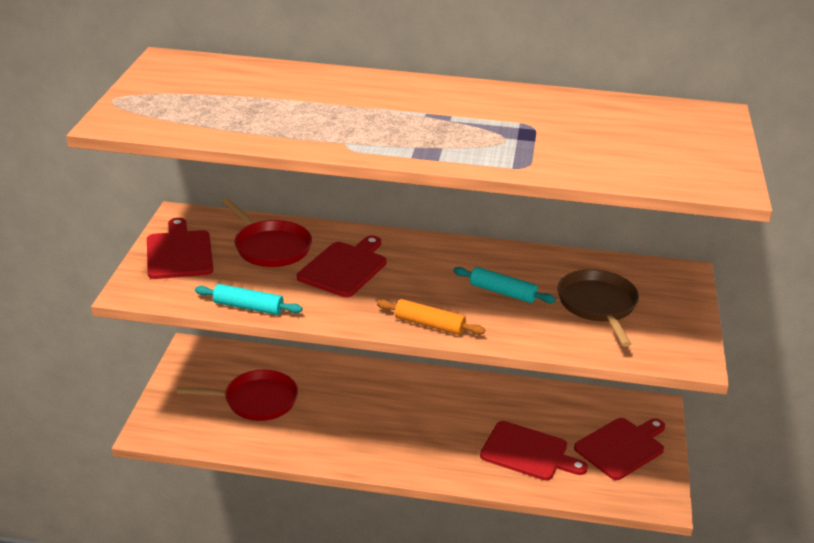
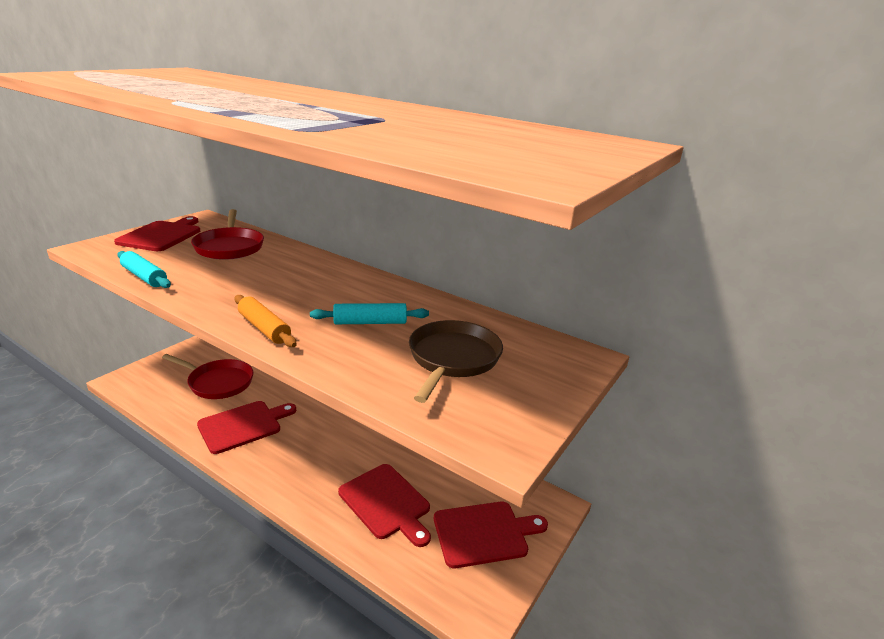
camera: 25 degrees right, 5 degrees down
red cutting board [297,236,387,297] -> red cutting board moved to [197,401,296,454]
turquoise rolling pin [453,267,556,303] -> turquoise rolling pin turned 60 degrees counterclockwise [310,303,429,324]

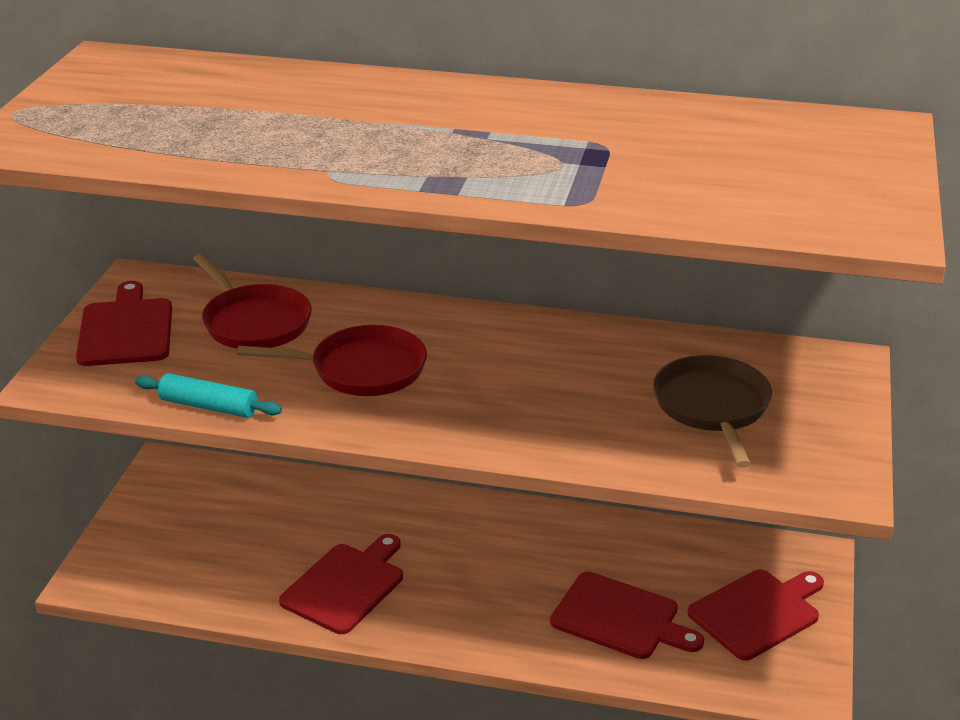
camera: 20 degrees left, 5 degrees up
red pan [162,354,253,399] -> red pan moved to [237,325,427,396]
orange rolling pin [234,295,297,347] -> none
turquoise rolling pin [310,303,429,324] -> none

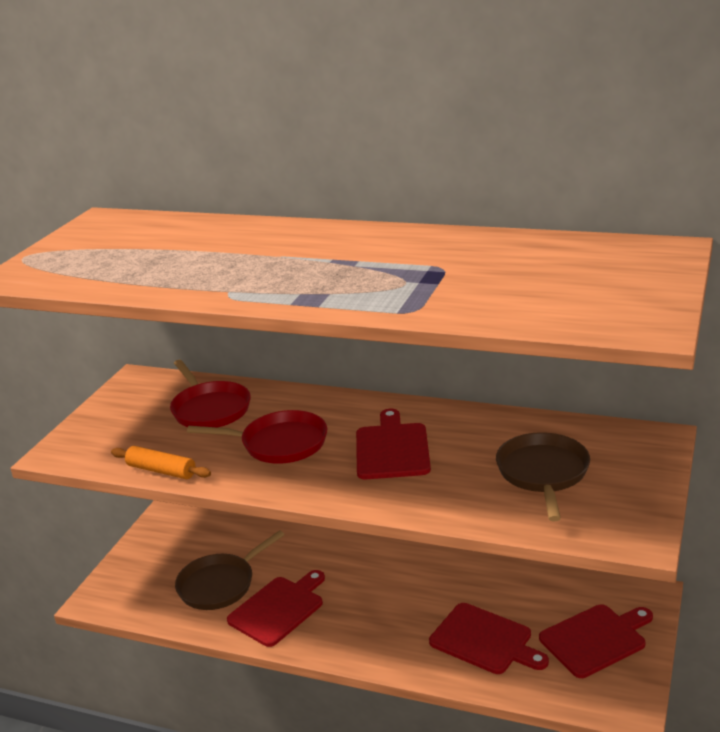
camera: 10 degrees right, 5 degrees down
red cutting board [76,281,172,366] -> red cutting board moved to [356,409,431,479]
turquoise rolling pin [135,373,282,418] -> orange rolling pin [111,446,211,479]
none -> brown pan [175,530,285,610]

